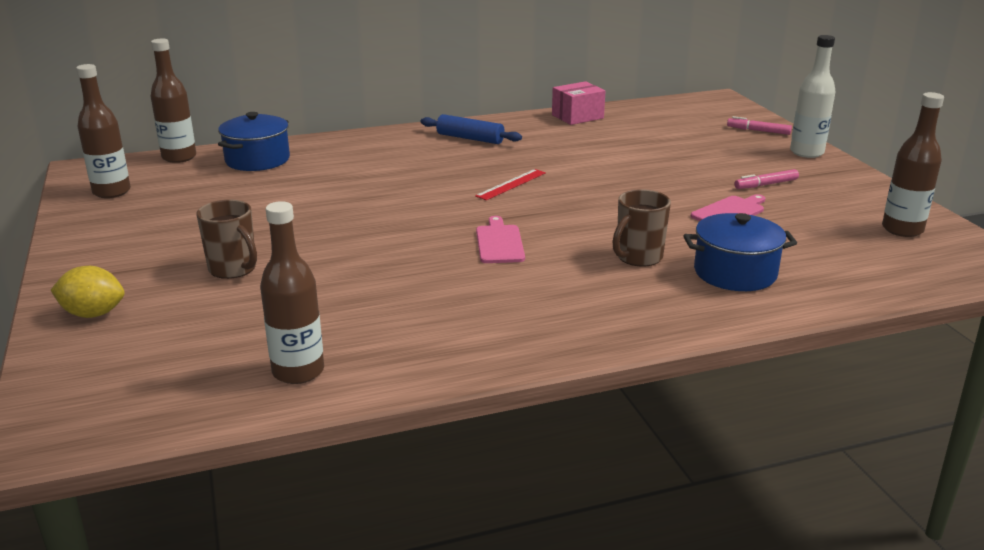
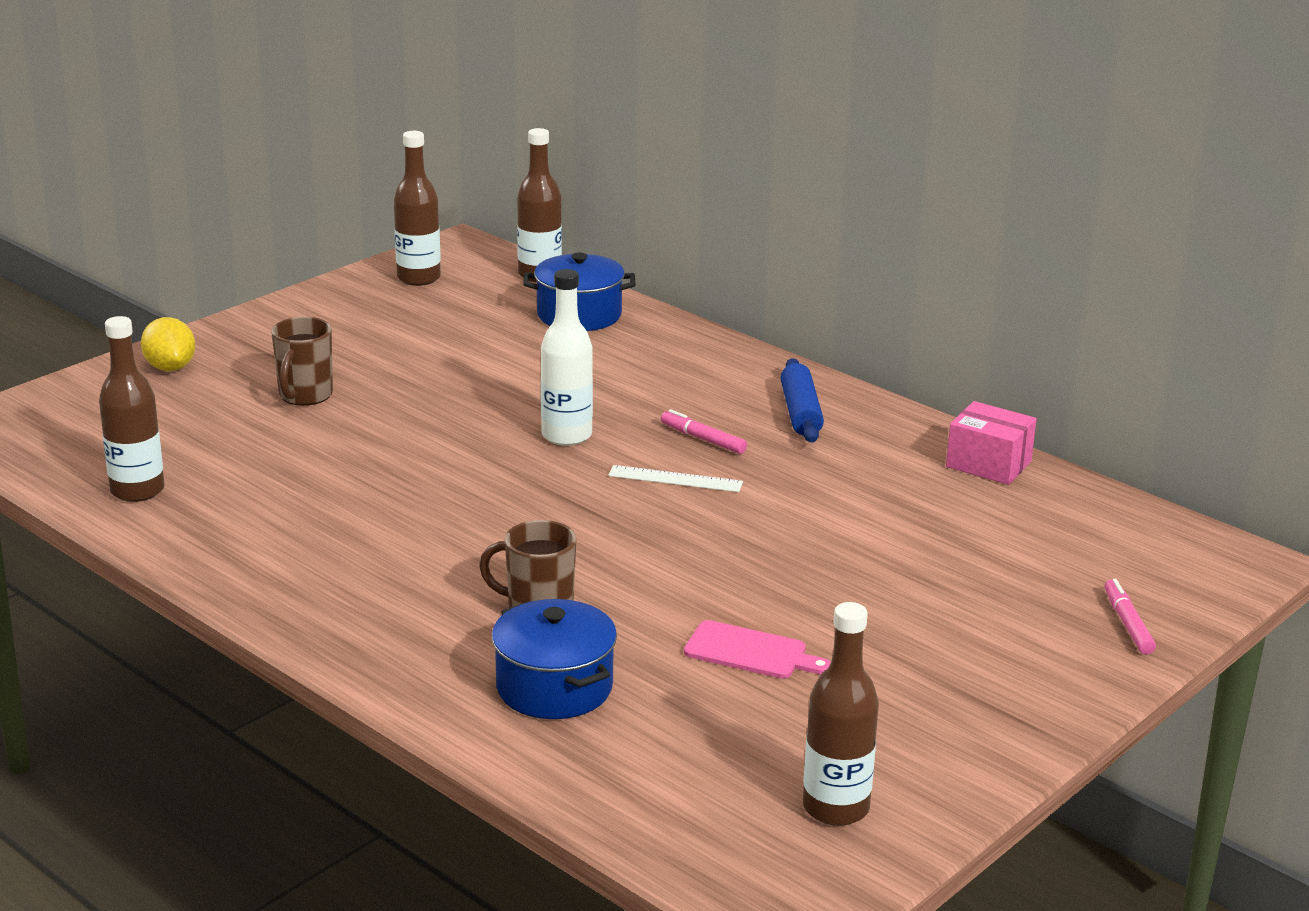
camera: 60 degrees right, 0 degrees up
red ruler [475,169,546,200] -> white ruler [608,465,743,492]
pink cutting board [476,216,525,263] -> none
pink marker [734,169,799,189] -> pink marker moved to [661,409,747,454]
white bottle [790,35,836,158] -> white bottle moved to [541,269,593,446]

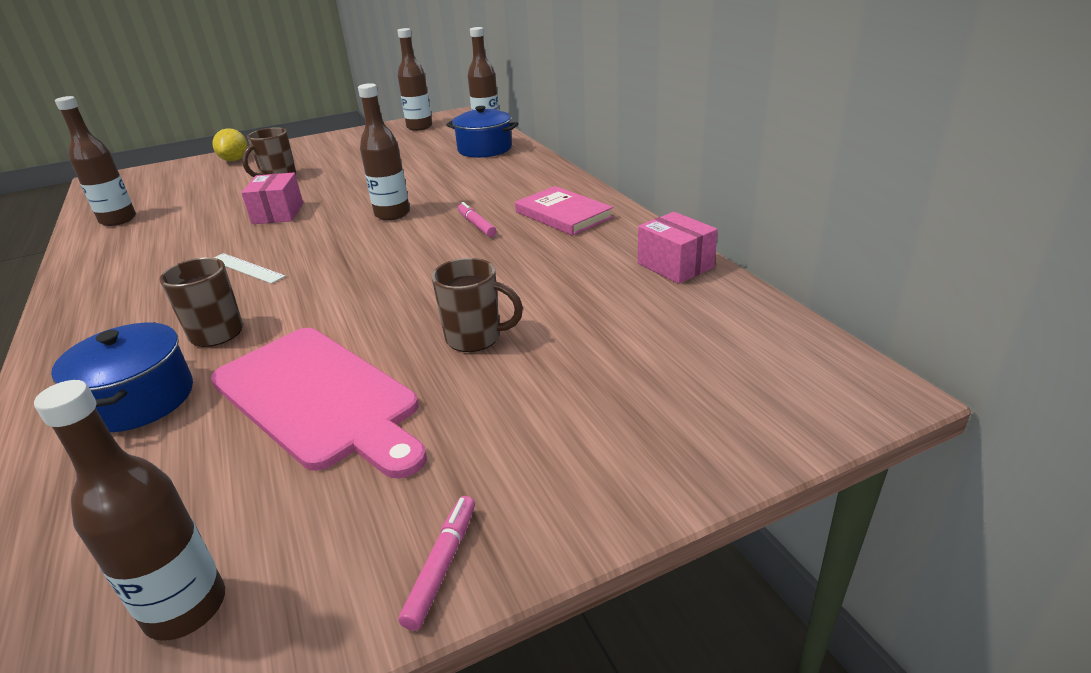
camera: 25 degrees right, 5 degrees up
white bottle [541,269,593,446] -> brown bottle [358,83,410,220]
white ruler [608,465,743,492] -> white ruler moved to [214,253,285,284]
pink cutting board [684,620,831,678] -> pink cutting board [211,328,427,479], size x2.06
blue rolling pin [781,358,824,443] -> pink book [515,186,613,236]
pink marker [1104,579,1156,654] -> pink marker moved to [399,496,475,631]
none -> pink box [241,173,303,224]
none -> brown mug [432,258,523,352]

